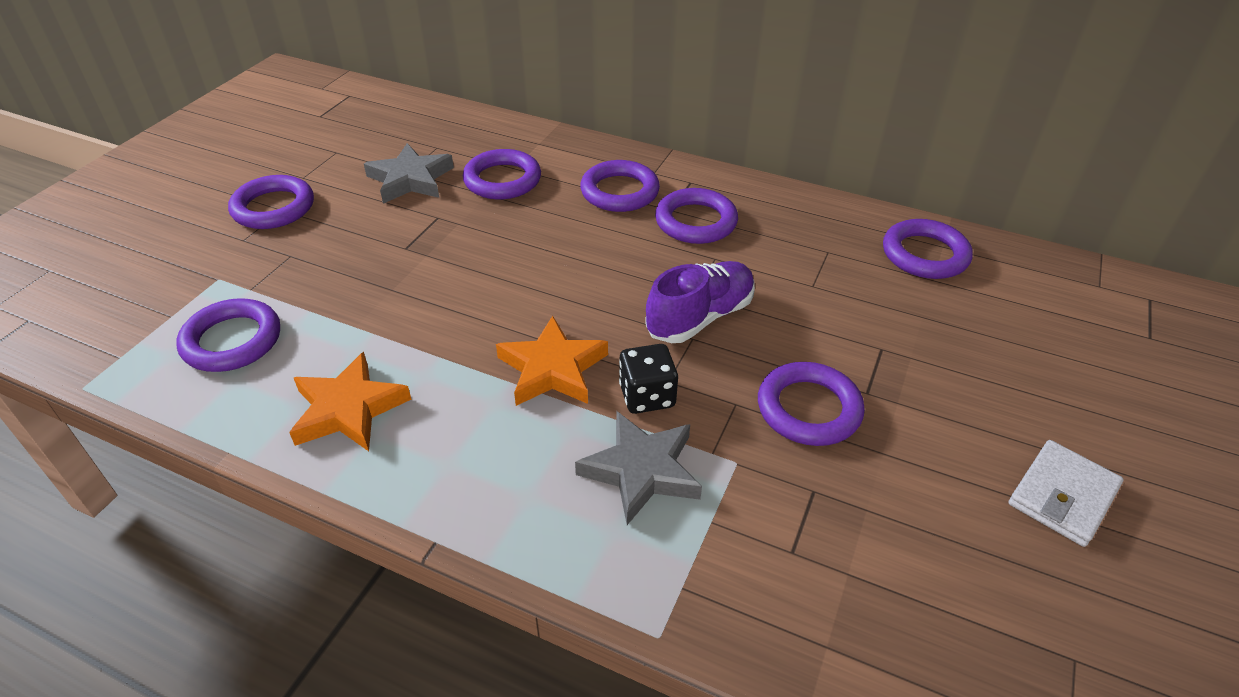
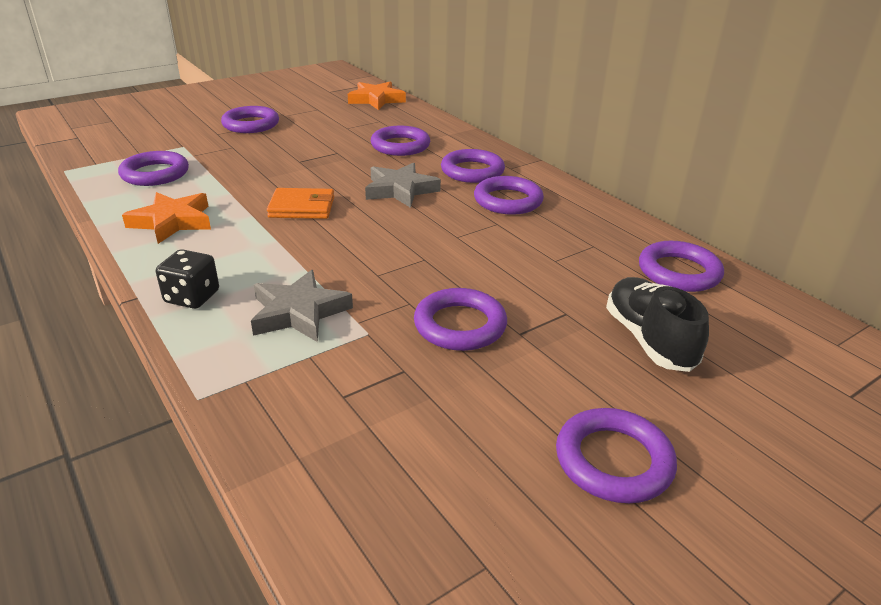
camera: 30 degrees right, 10 degrees down
grey star [364,143,454,204] -> grey star moved to [365,163,441,208]
orange star [496,316,608,406] -> orange star moved to [348,81,406,110]
black dice [619,344,678,414] -> black dice moved to [156,249,219,309]
purple shoe [645,261,755,343] -> none
white wallet [1008,440,1124,547] -> purple ring [556,408,677,503]
none -> orange wallet [267,188,334,219]
none -> black shoe [606,277,709,372]

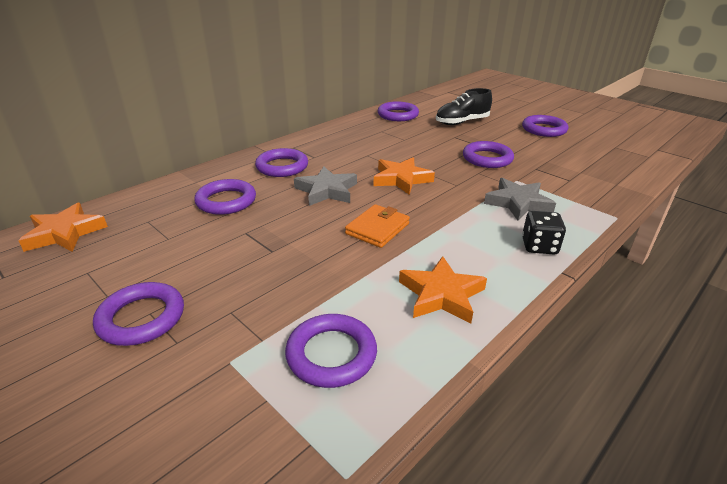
camera: 100 degrees left, 0 degrees up
orange wallet [267,188,334,219] -> orange wallet turned 45 degrees clockwise [345,204,410,248]
purple ring [474,176,544,215] -> none
none -> orange star [373,157,435,195]

